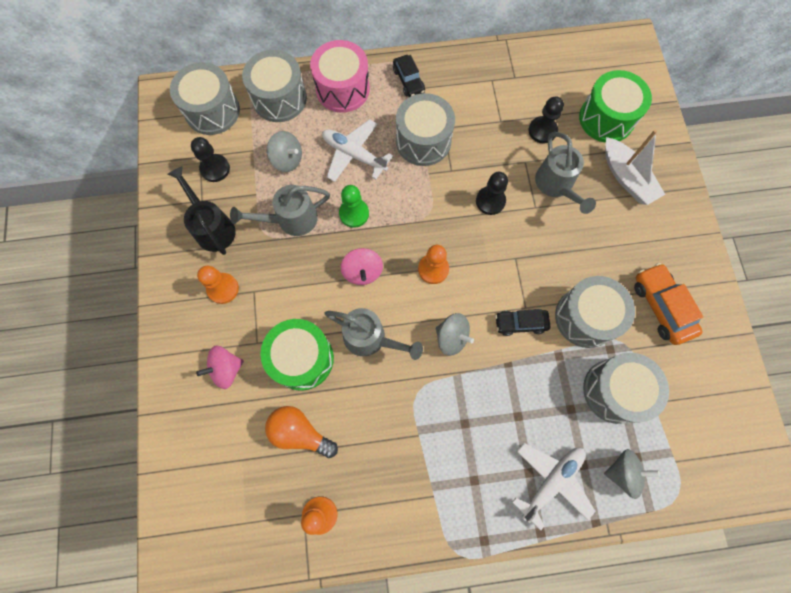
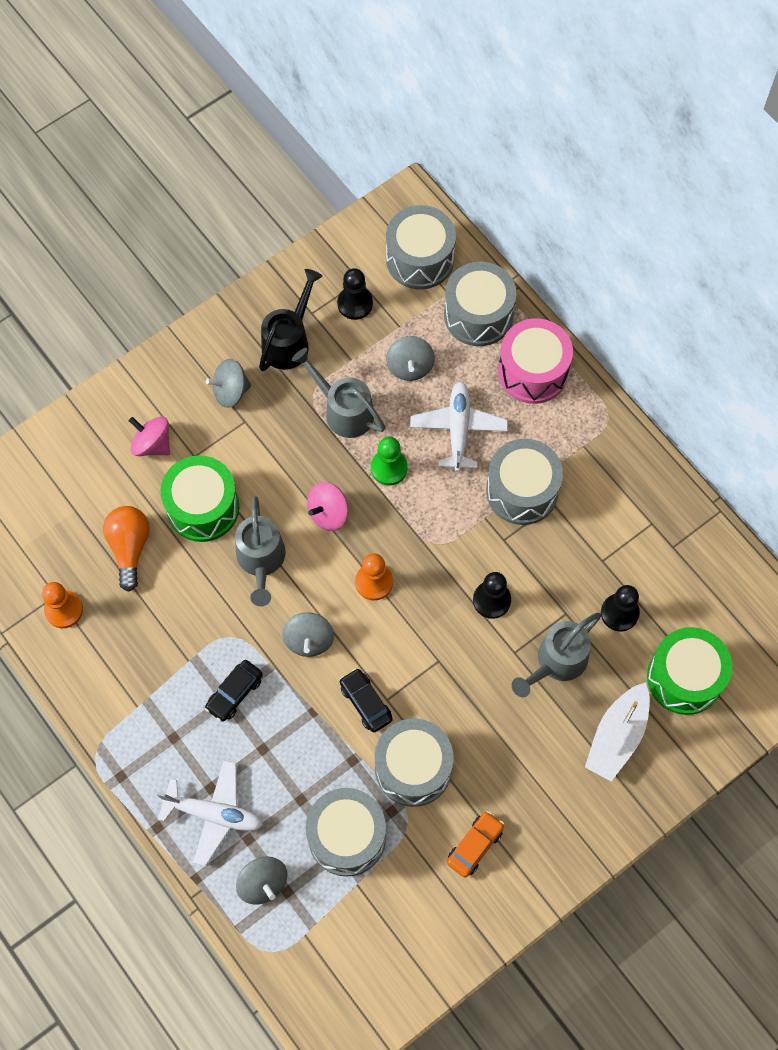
camera: 60 degrees right, 5 degrees down
orange pawn [197,266,239,304] -> grey spinning top [206,359,252,408]
black car [393,55,425,97] -> black car moved to [205,660,263,722]
orange car [634,263,703,345] -> orange car [447,811,504,877], size x0.66

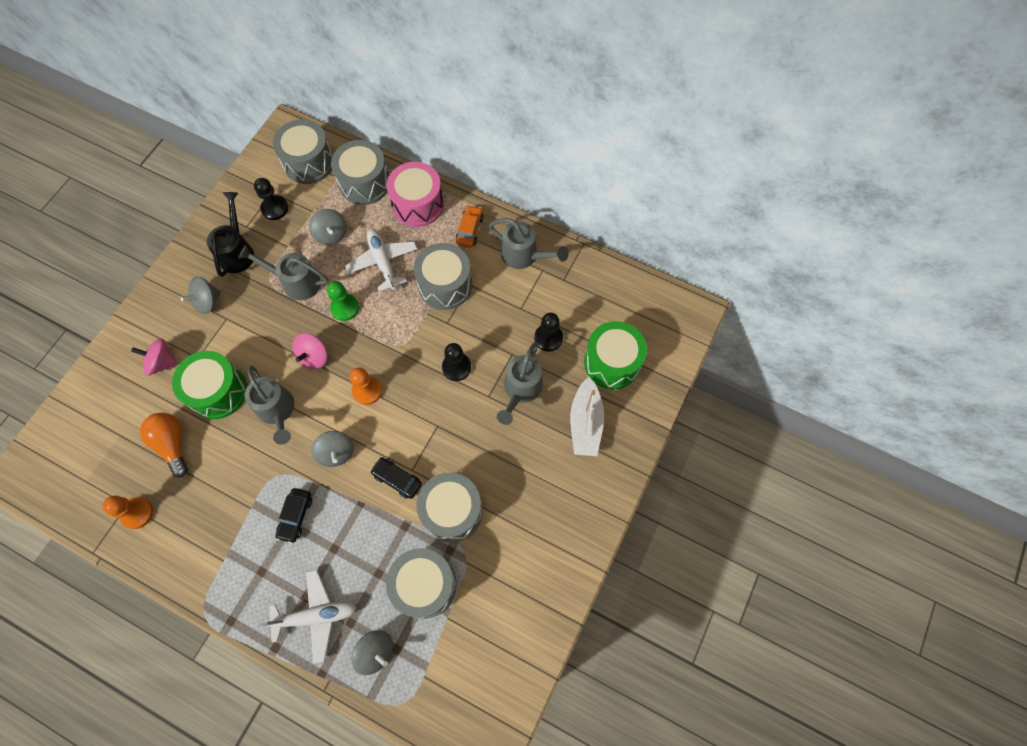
camera: 25 degrees left, 0 degrees up
orange car [447,811,504,877] -> orange car moved to [456,205,484,248]
none -> grey watering can [489,218,569,269]

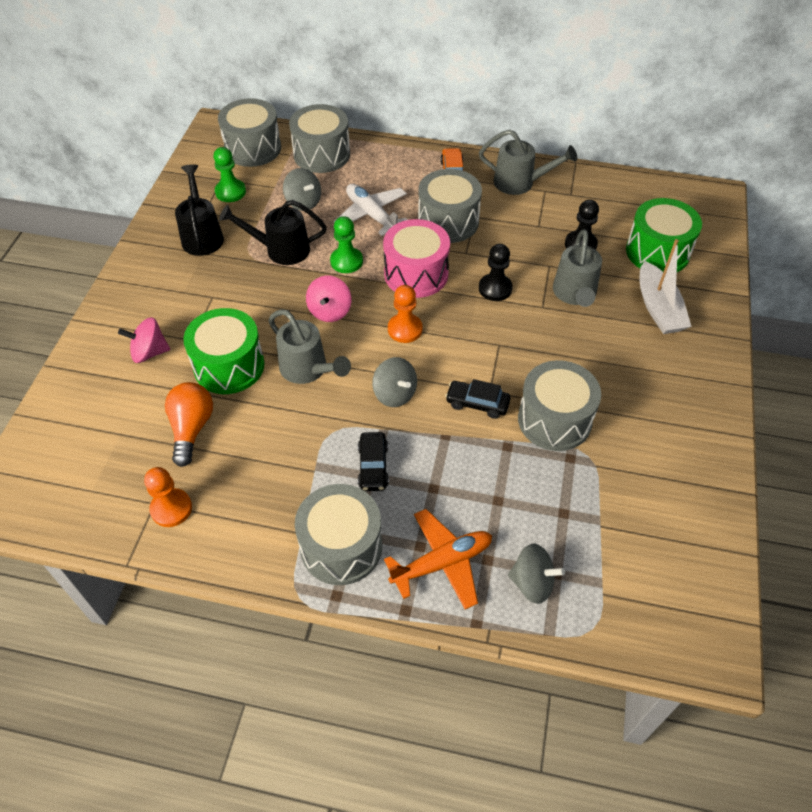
camera: 15 degrees left, 15 degrees down
orange light bulb [140,413,188,477] -> orange light bulb turned 45 degrees clockwise [165,382,213,467]
grey spinning top [181,276,221,314] -> none
grey watering can [238,245,329,301] -> black watering can [219,200,326,265]
black pawn [254,178,288,220] -> green pawn [213,147,246,202]
white plane [261,570,357,664] -> orange plane [384,509,492,610]
pink drum [386,162,444,227] -> pink drum moved to [383,219,450,298]
grey drum [386,548,456,619] -> grey drum moved to [295,484,382,585]

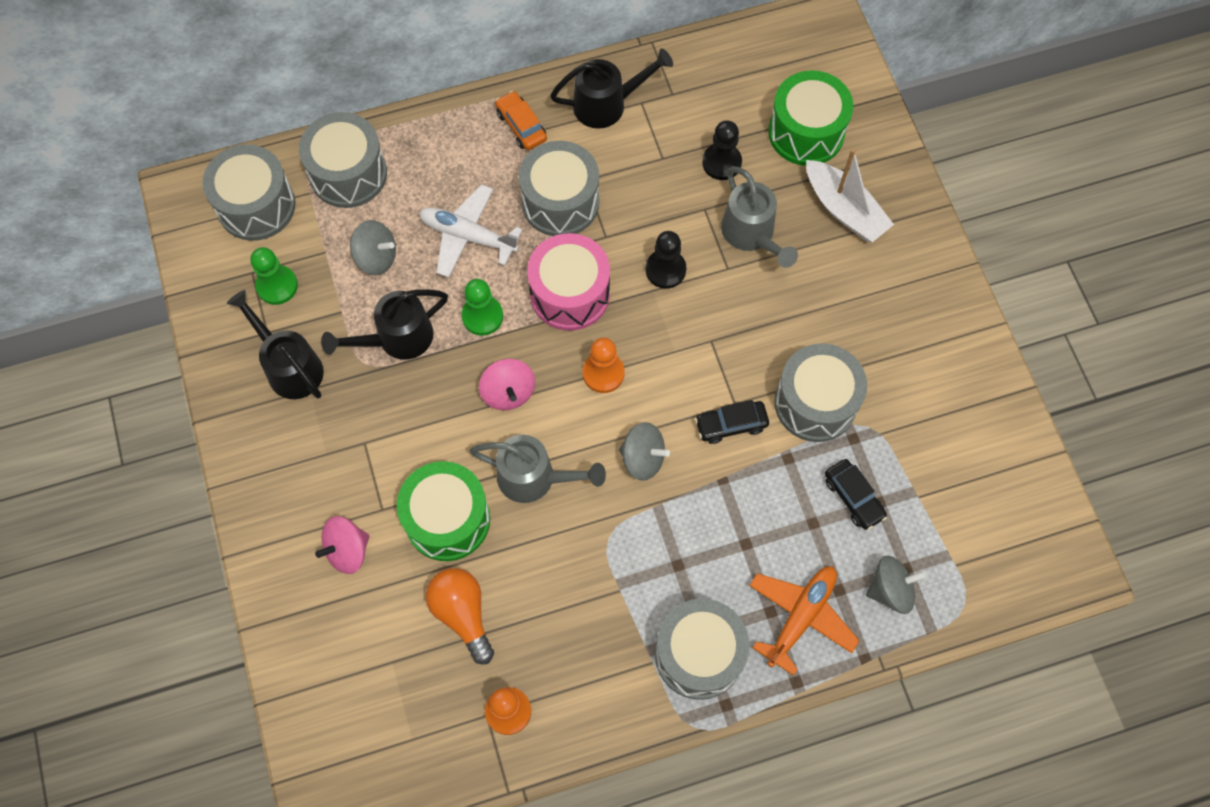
camera: 30 degrees left, 15 degrees up
black car [358,432,389,491] -> black car moved to [825,459,887,530]
grey watering can [479,129,577,195] -> black watering can [550,48,673,128]

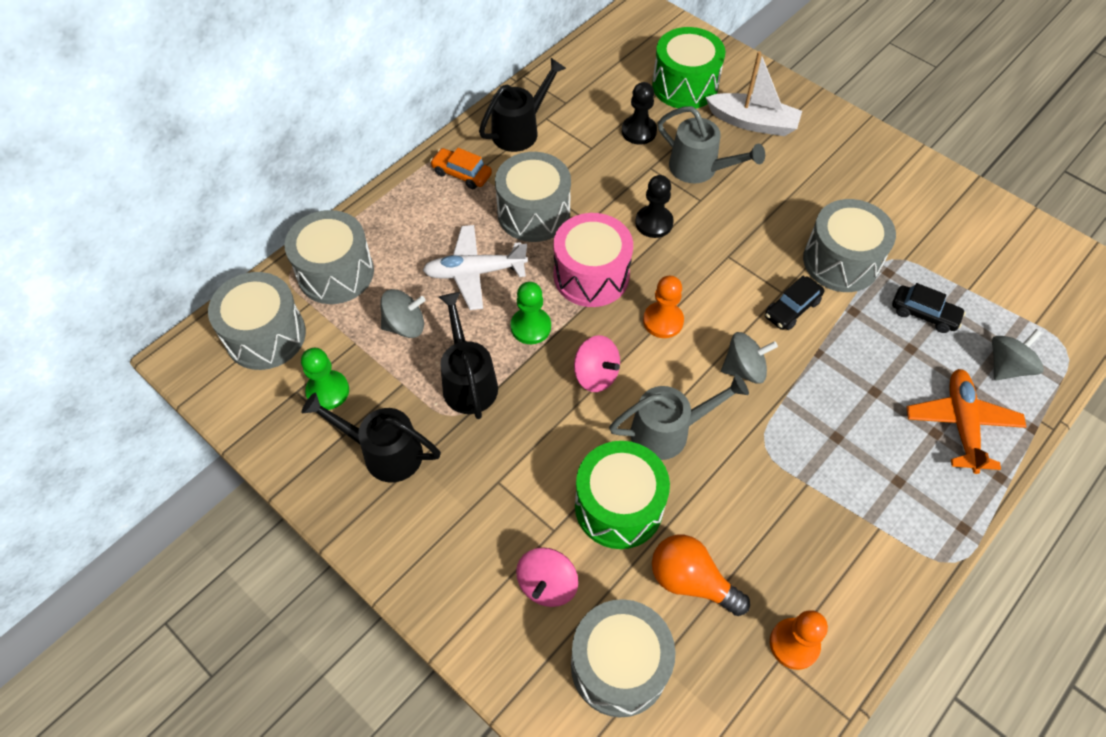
camera: 30 degrees left, 10 degrees down
black watering can [321,289,448,360] -> black watering can turned 135 degrees clockwise [439,292,498,419]
grey drum [655,599,749,700] -> grey drum moved to [571,599,676,718]

